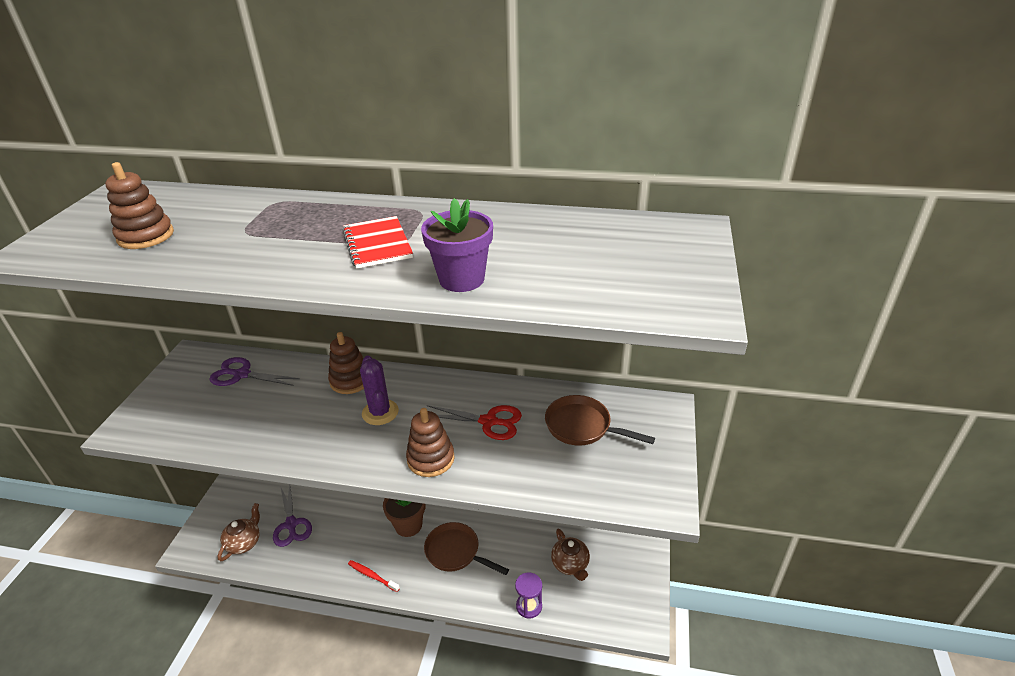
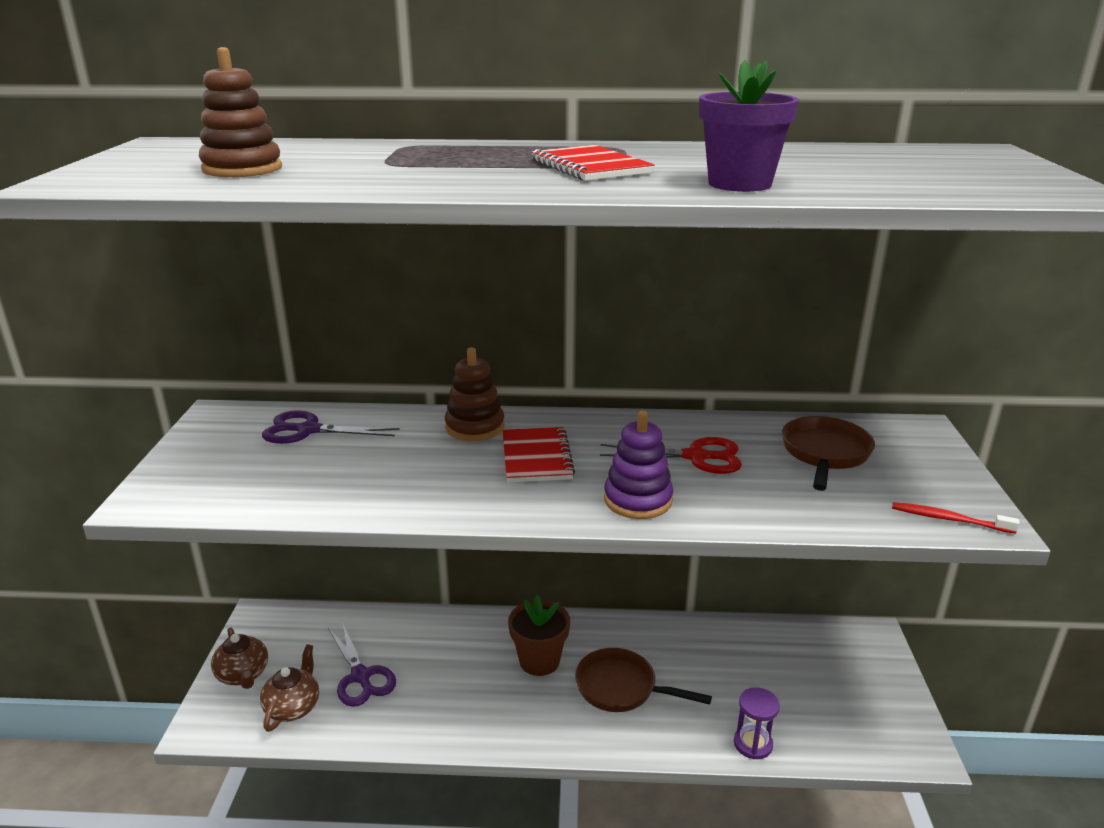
camera: 10 degrees left, 10 degrees down
red toothbrush [348,560,400,592] -> red toothbrush moved to [892,502,1020,534]
purple cactus [360,355,399,425] -> red notebook [502,427,575,482]
brown stacking toy [406,408,455,477] -> purple stacking toy [604,411,673,519]
brown pan [545,395,655,446] -> brown pan turned 90 degrees clockwise [782,416,875,491]
brown teapot [551,528,590,581] -> brown teapot moved to [211,627,268,689]

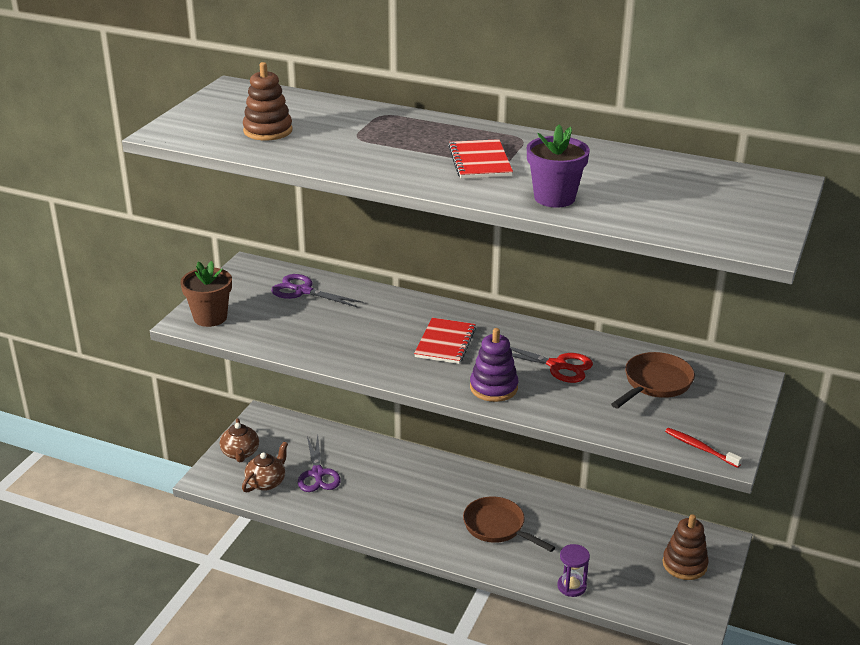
camera: 20 degrees right, 5 degrees up
brown stacking toy [445,347,504,441] -> brown stacking toy moved to [662,514,709,580]
brown flower pot [508,595,570,676] -> brown flower pot moved to [180,261,232,327]

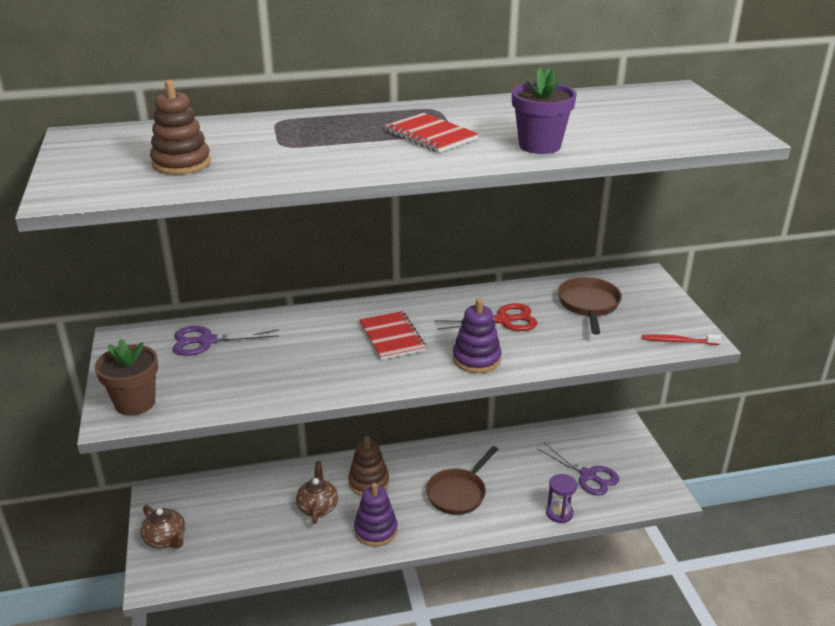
camera: 35 degrees left, 0 degrees up
brown teapot [242,442,288,492] -> brown teapot moved to [296,461,338,524]
purple scissors [298,435,341,492] -> purple scissors moved to [537,442,619,495]
brown pan [463,496,555,552] -> brown pan turned 60 degrees counterclockwise [426,446,498,515]
brown stacking toy [662,514,709,580] -> brown stacking toy moved to [348,436,389,496]
none -> purple stacking toy [354,483,398,546]

